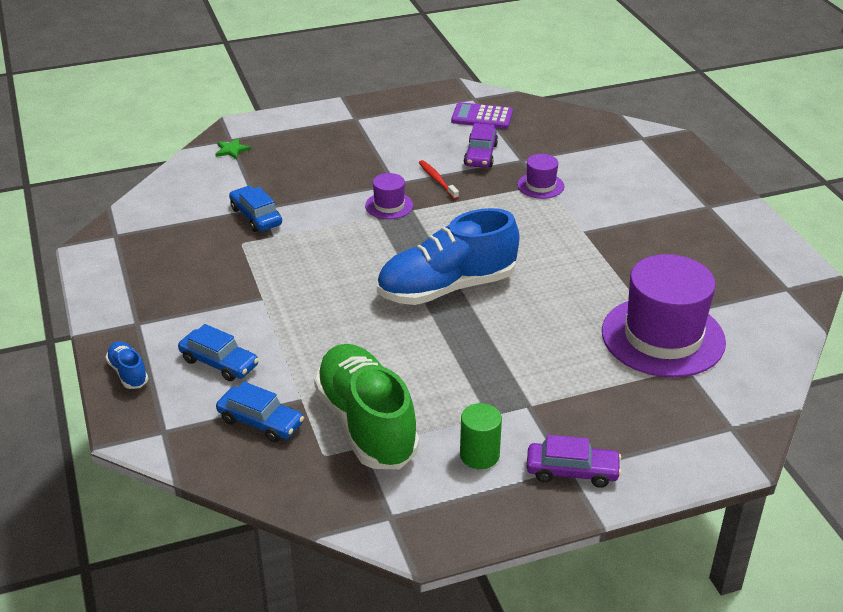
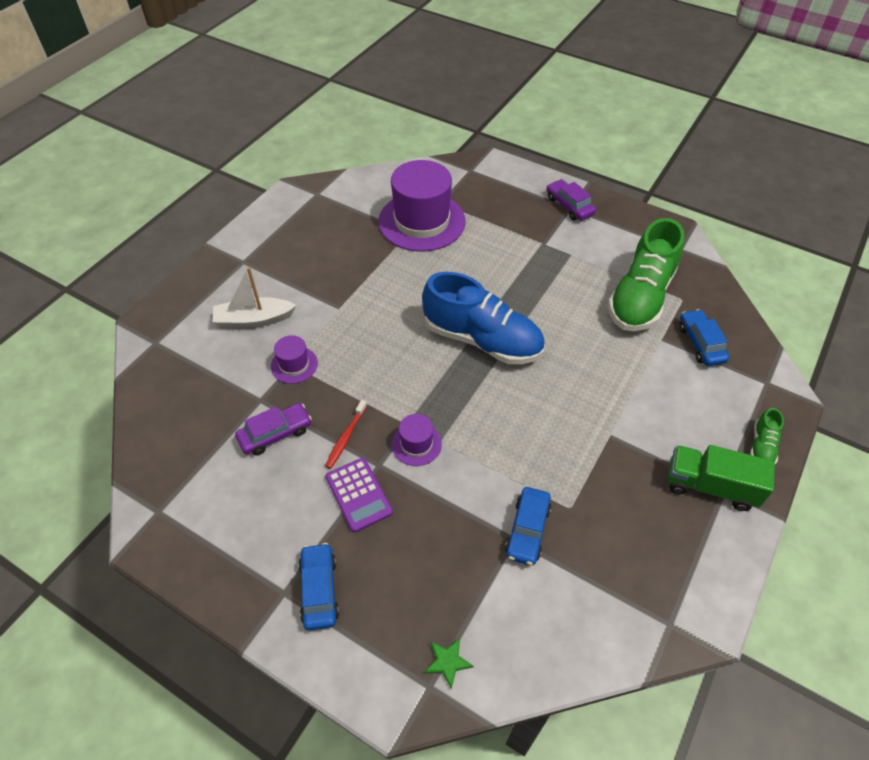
camera: 130 degrees left, 15 degrees up
blue shoe [106,341,148,389] -> green shoe [750,408,784,464]
blue car [178,324,259,381] -> blue car moved to [298,543,339,630]
purple calculator [451,102,513,129] -> purple calculator moved to [325,458,393,532]
green cylinder [460,403,502,469] -> none
none -> white boat [213,267,297,328]
none -> green truck [668,445,775,511]

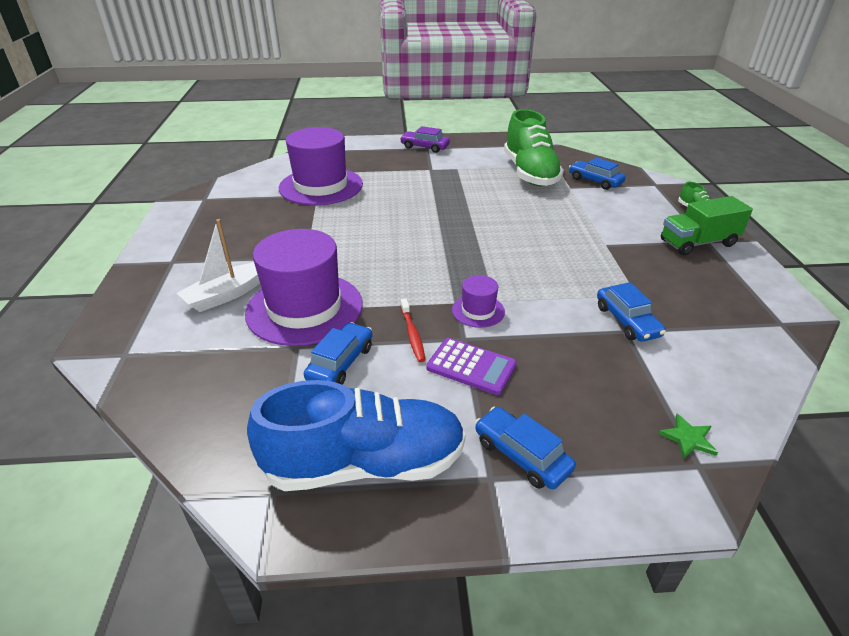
camera: 35 degrees left, 15 degrees down
purple car [235,403,312,455] -> blue car [304,322,373,385]
purple hat [271,335,318,384] -> purple hat [245,229,363,346], size x2.20
blue shoe [422,272,545,364] -> blue shoe moved to [247,380,466,491]

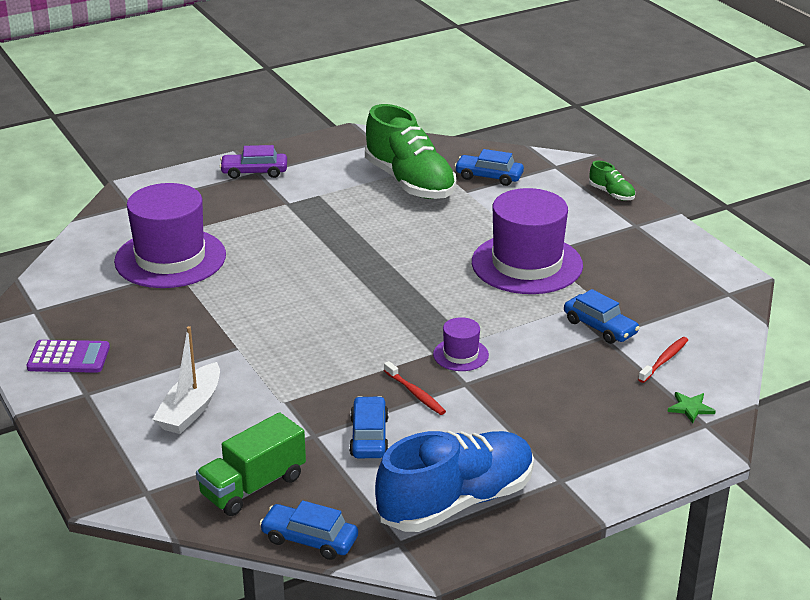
camera: 25 degrees left, 5 degrees down
purple hat [245,229,363,346] -> purple hat moved to [472,188,583,294]
purple calculator [426,338,517,395] -> purple calculator moved to [26,340,110,373]
blue car [475,407,576,489] -> blue car moved to [259,500,358,560]
green truck [661,196,753,255] -> green truck moved to [196,412,306,516]
none -> red toothbrush [638,337,688,383]

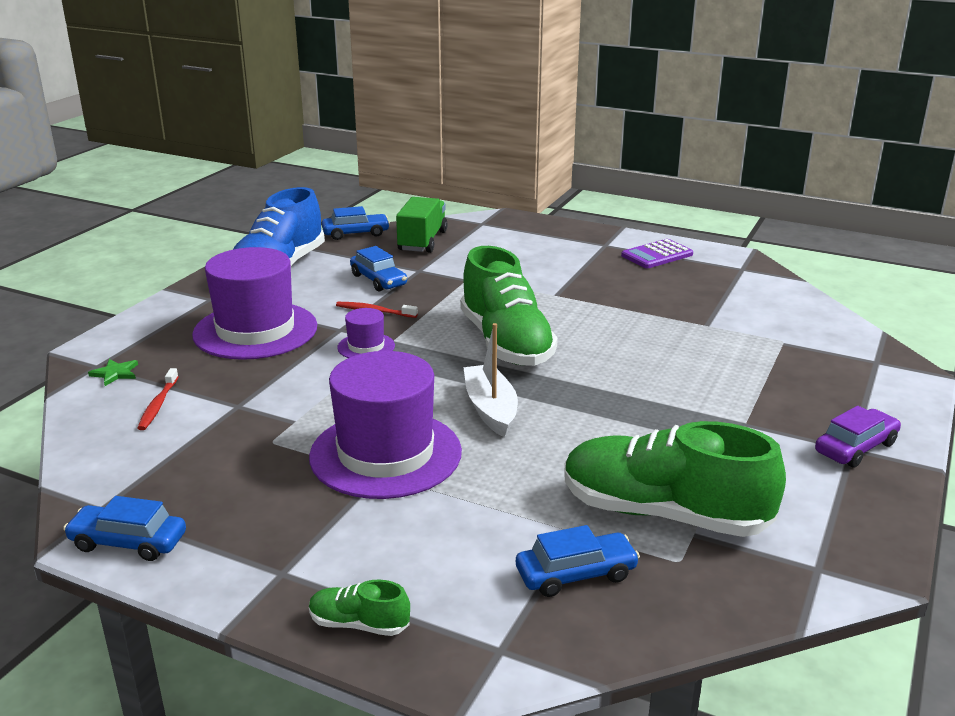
camera: 145 degrees right, 5 degrees down
purple hat [114,183,226,288] -> purple hat moved to [192,247,317,360]
white boat [152,326,220,434] -> white boat moved to [463,323,518,437]
blue car [564,289,640,344] -> blue car moved to [63,496,186,561]
none -> green shoe [460,246,558,366]

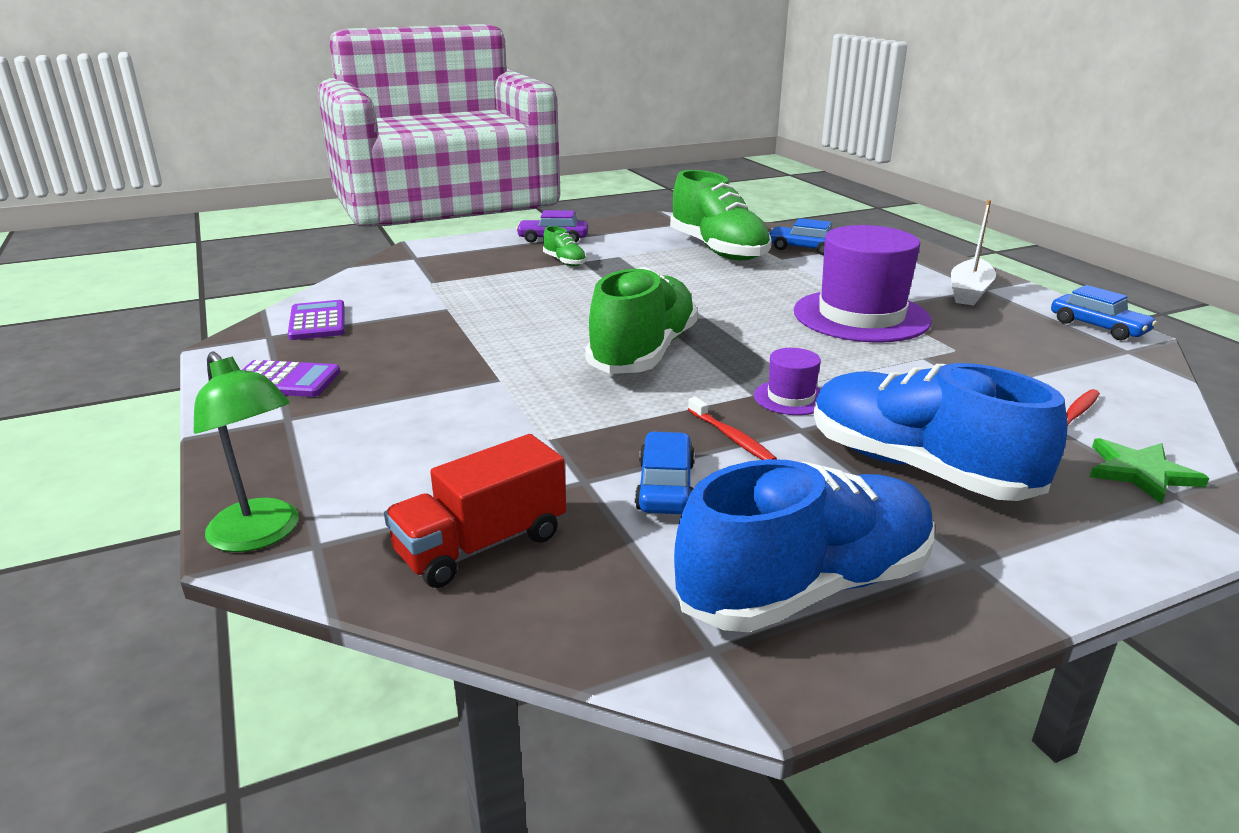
camera: 140 degrees left, 0 degrees up
green star [88,359,138,386] -> green star [1089,438,1209,504], size x1.54
purple hat [192,247,317,360] -> blue shoe [814,363,1067,501]
green shoe [309,579,410,636] -> green shoe moved to [543,226,587,266]
blue car [322,206,390,240] -> none
green truck [396,197,448,253] -> red truck [384,434,566,588]
white boat [463,323,518,437] -> white boat moved to [951,200,996,306]
none -> green lamp [193,352,299,552]
none -> purple calculator [288,300,345,340]

